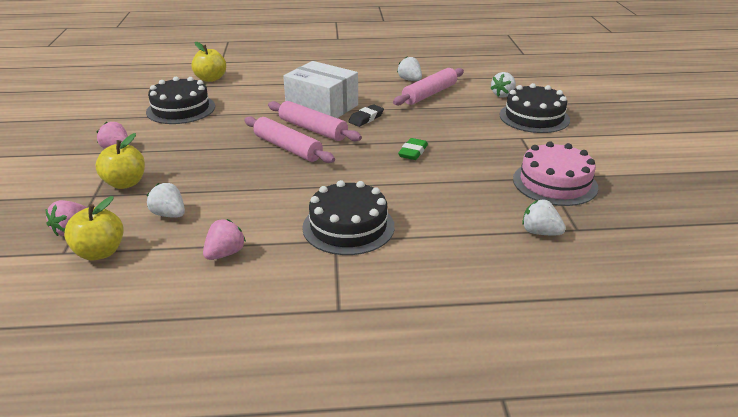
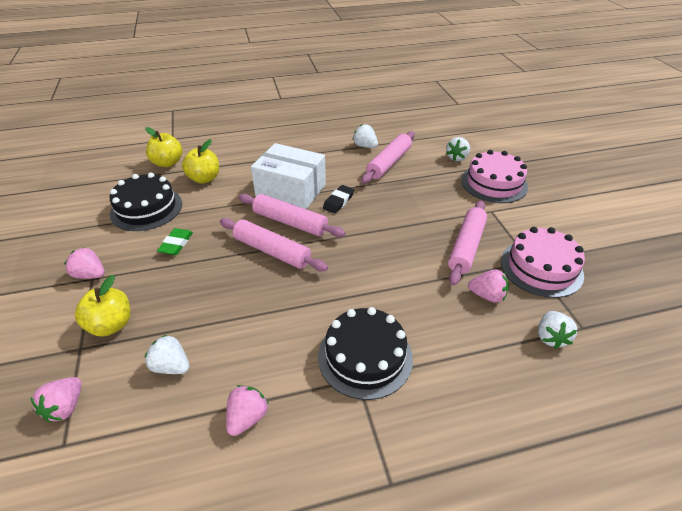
camera: 10 degrees left, 10 degrees up
yellow apple [64,196,124,260] -> yellow apple moved to [182,139,219,184]
green eraser [398,138,428,160] -> green eraser moved to [157,228,193,255]
black cake [500,83,570,133] -> pink cake [461,150,528,203]
white strawberry [522,199,566,235] -> white strawberry turned 105 degrees counterclockwise [538,311,577,349]
none -> pink rolling pin [448,200,487,285]
none -> pink strawberry [468,269,509,303]

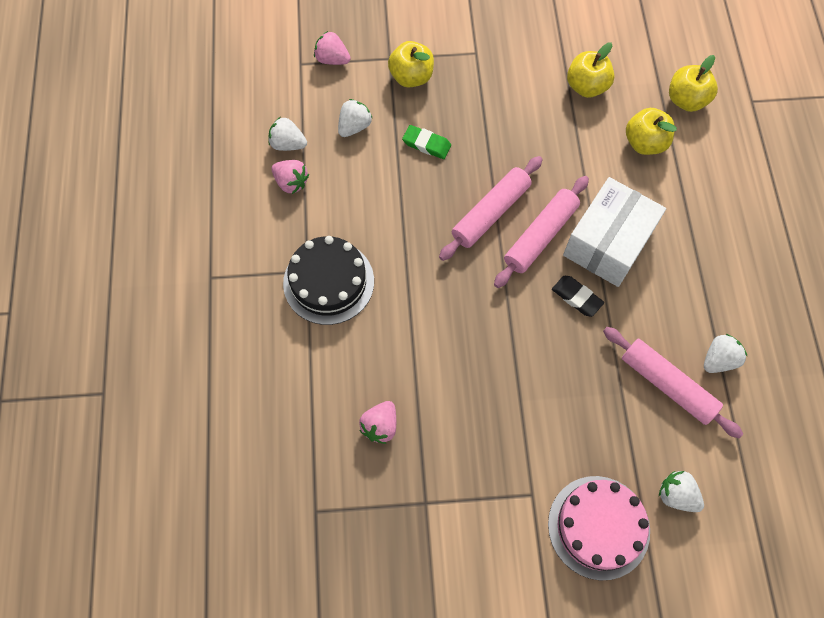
camera: 100 degrees right, 25 degrees up
pink strawberry [64,248,105,279] -> none
black cake [110,173,182,231] -> yellow apple [567,42,615,98]
green eraser [157,228,193,255] -> green eraser moved to [402,125,451,159]
pink rolling pin [448,200,487,285] -> none
pink cake [501,227,585,298] -> none
white strawberry [538,311,577,349] -> white strawberry moved to [268,117,307,151]

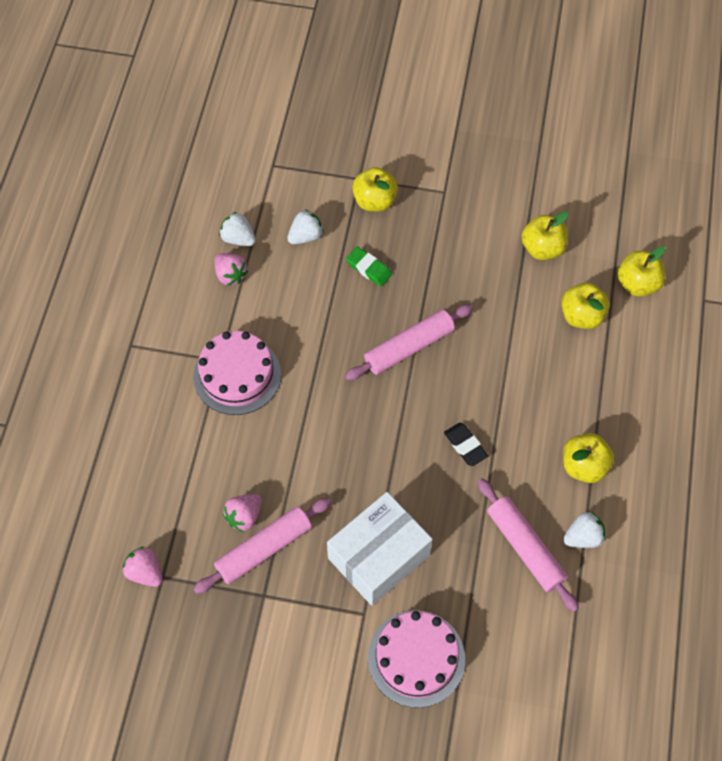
camera: 15 degrees right, 5 degrees down
black cake [283,236,374,325] -> pink cake [193,331,281,415]
pink strawberry [314,31,351,65] -> pink strawberry moved to [122,547,162,587]
pink rolling pin [494,176,589,288] -> pink rolling pin moved to [193,498,331,594]
white box [563,177,666,287] -> white box moved to [327,492,432,606]
white strawberry [659,471,704,512] -> none
none -> yellow apple [563,433,614,483]

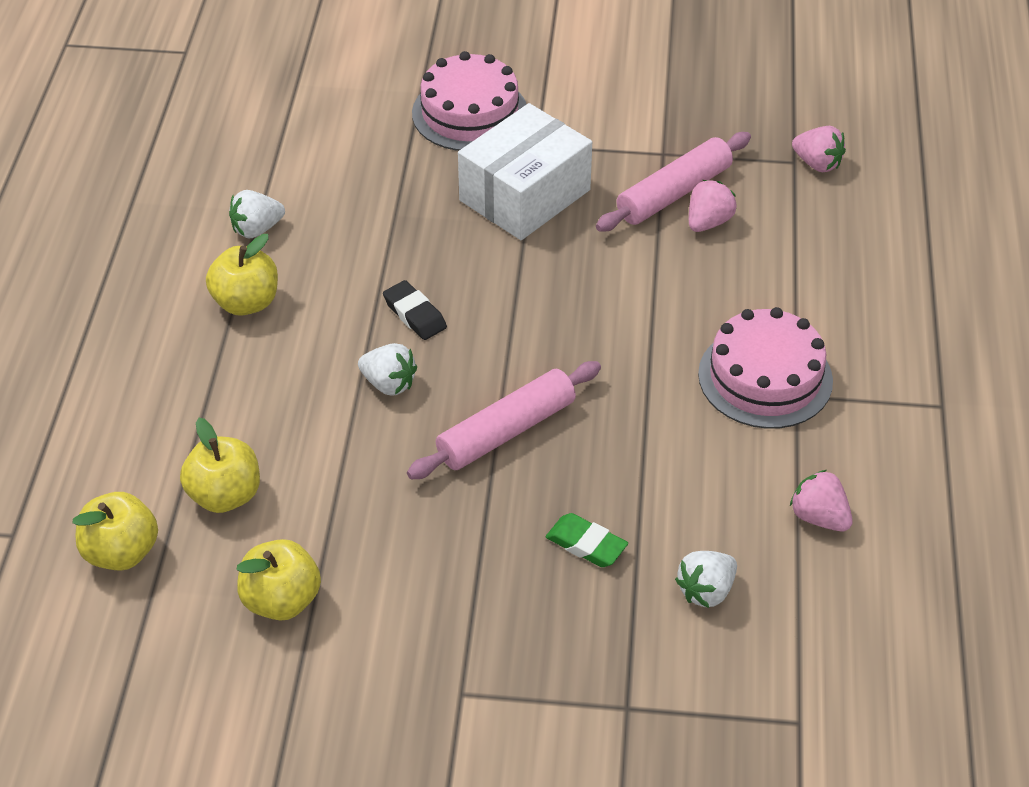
camera: 175 degrees right, 15 degrees down
white strawberry [219,212,256,246] -> white strawberry moved to [358,343,417,396]
yellow apple [352,167,398,211] -> none
pink rolling pin [478,478,579,612] -> none

